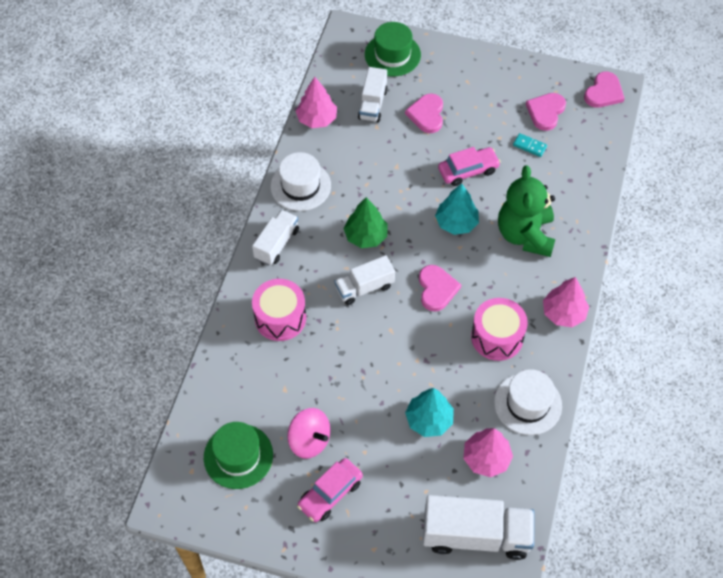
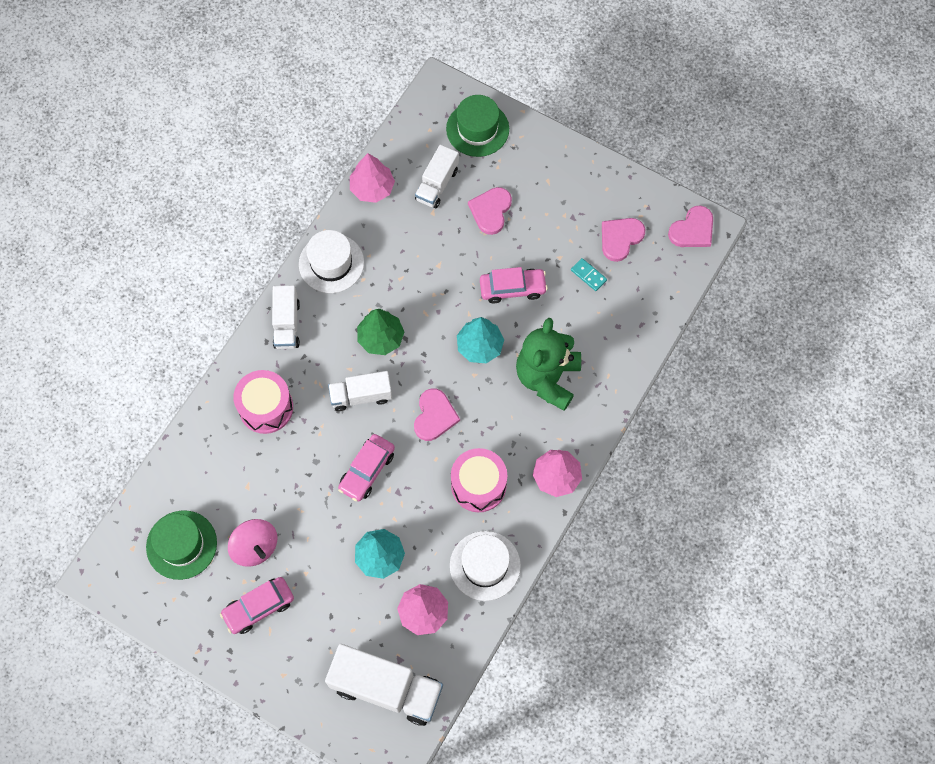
camera: 15 degrees right, 10 degrees up
white truck [252,210,299,265] -> white truck turned 135 degrees clockwise [272,285,300,349]
none -> pink car [338,434,395,502]

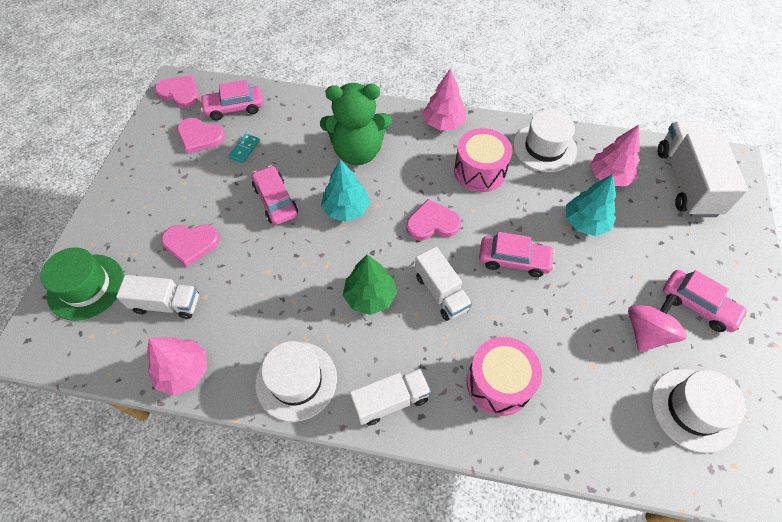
camera: 110 degrees left, 10 degrees down
green hat [146,510,217,580] -> white hat [651,369,746,453]
none -> pink car [200,80,263,120]

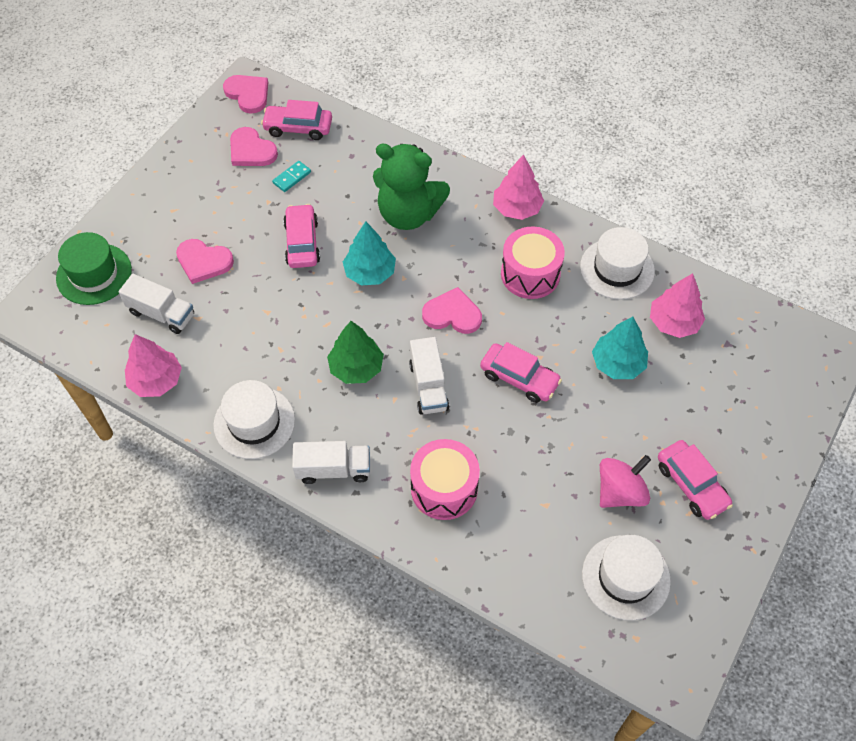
camera: 20 degrees right, 0 degrees up
white truck [658,121,748,217] -> none

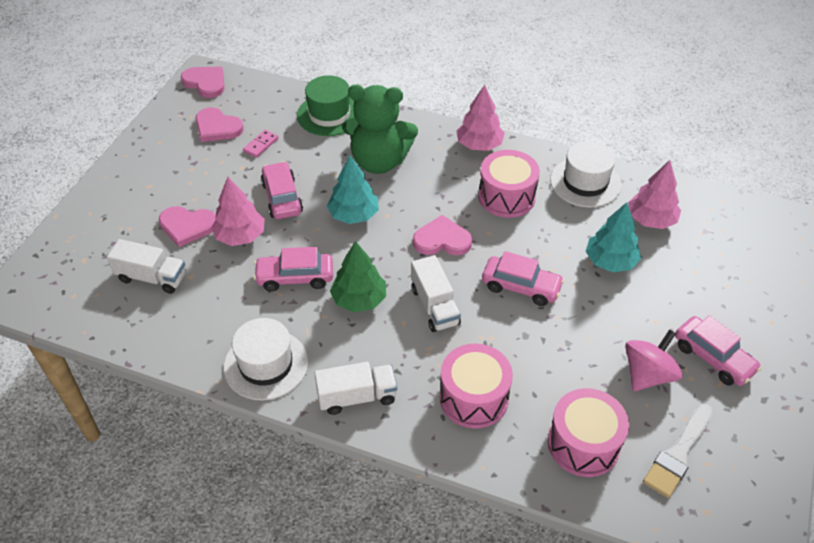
camera: 10 degrees left, 10 degrees down
green hat [56,232,132,305] -> green hat moved to [297,75,355,136]
pink tree [125,334,182,397] -> pink tree moved to [211,177,265,246]
pink car [261,100,332,140] -> pink car moved to [253,247,333,291]
turquoise domino [272,161,311,192] -> pink domino [243,130,278,158]
white hat [582,535,671,621] -> white brush [643,404,713,498]
none -> pink drum [548,388,629,477]

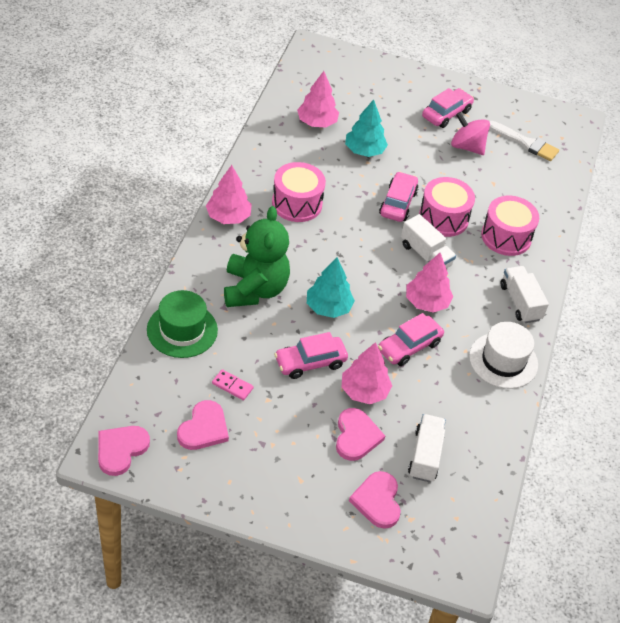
camera: 100 degrees left, 0 degrees up
pink car [253,247,333,291] -> pink car turned 60 degrees clockwise [378,313,444,366]
green tree [330,241,386,312] -> pink tree [406,253,453,313]
white truck [411,255,461,332] -> white truck turned 75 degrees clockwise [401,214,456,268]
pink heart [413,215,472,255] -> pink heart moved to [349,471,401,529]
pink drum [548,388,629,477] -> pink drum moved to [419,177,475,237]
white hat [550,141,621,208] -> none

